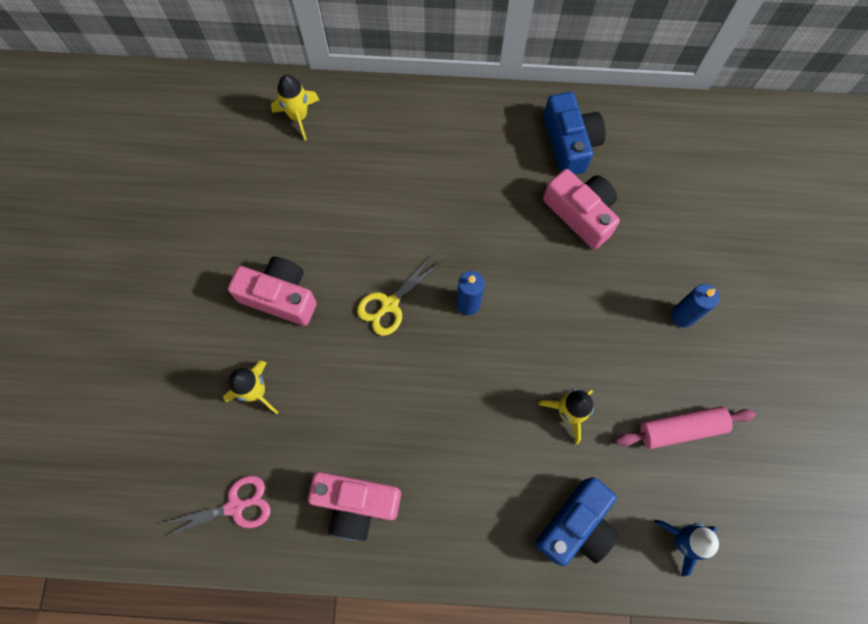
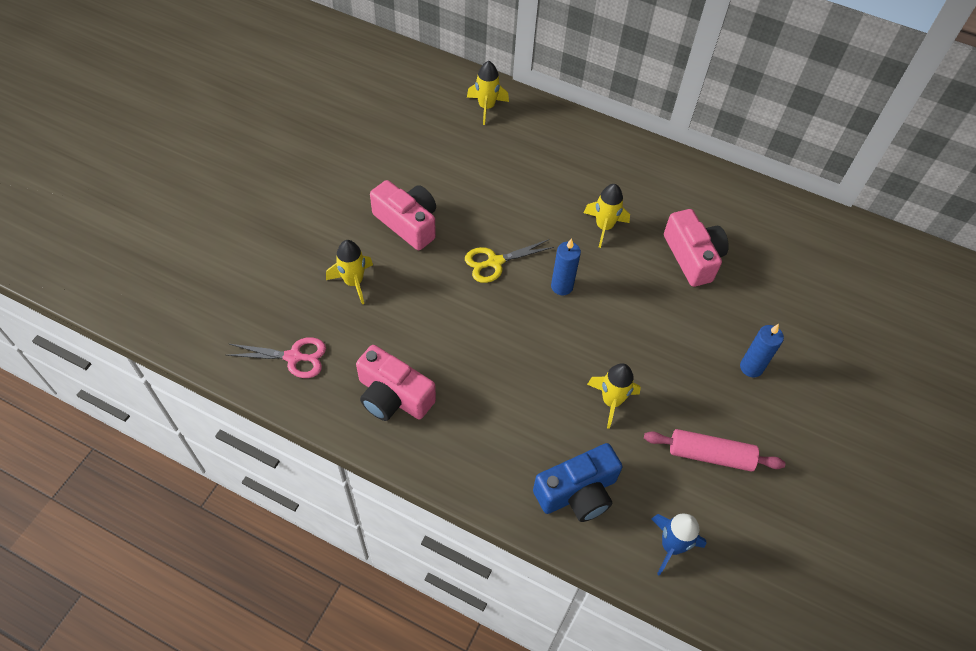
camera: 20 degrees right, 15 degrees down
blue camera [544,92,606,175] -> none
none -> yellow rocket [584,184,630,248]

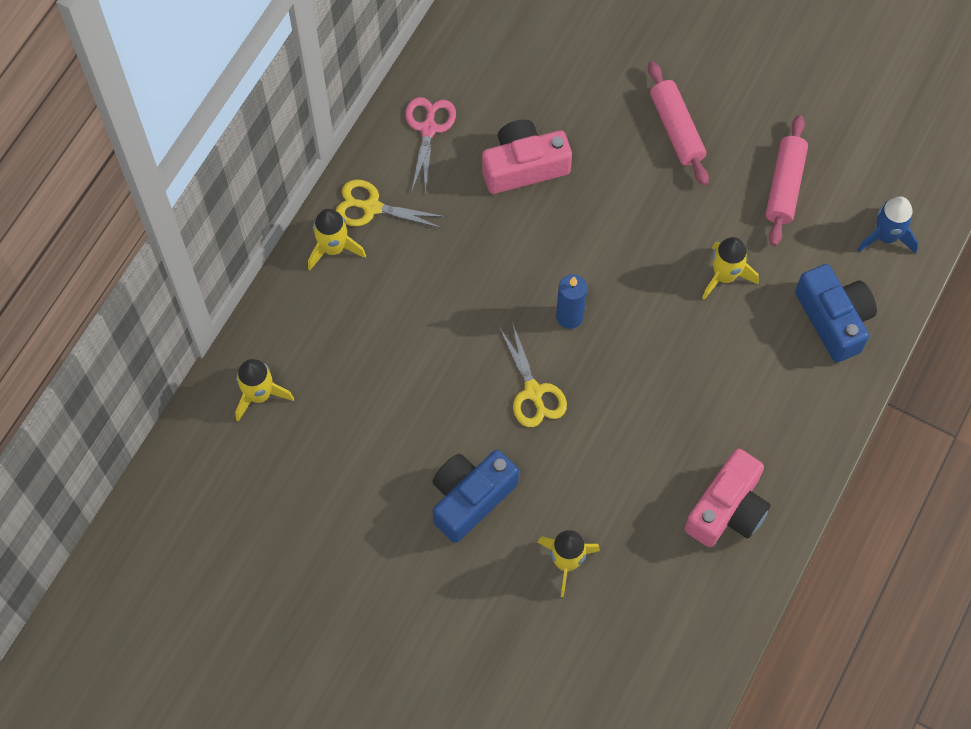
camera: 85 degrees left, 10 degrees up
pink scissors [226,337,326,378] -> pink scissors moved to [405,97,456,194]
pink camera [370,180,436,250] -> blue camera [433,450,519,543]
yellow rocket [584,184,630,248] -> yellow rocket moved to [308,209,366,270]
blue candle [740,324,784,377] -> pink rolling pin [648,61,709,186]
none -> yellow scissors [336,179,446,228]

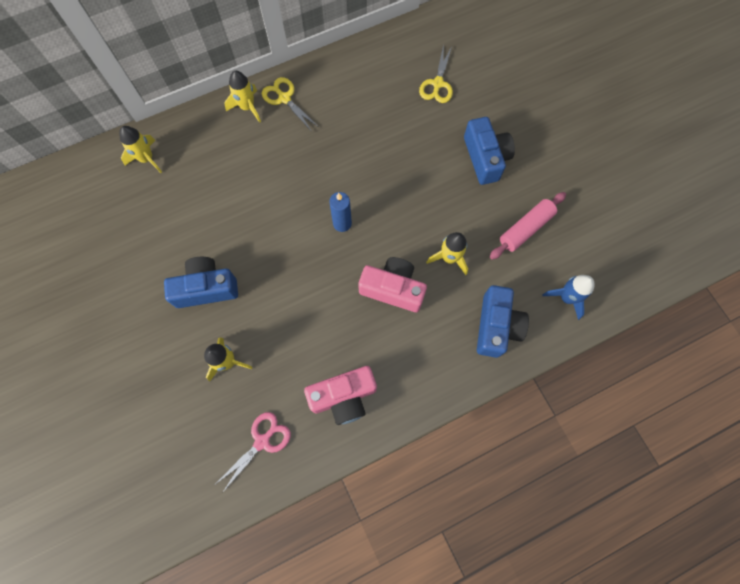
camera: 35 degrees right, 5 degrees up
pink scissors [405,97,456,194] -> pink scissors moved to [216,412,291,493]
pink camera [482,120,572,194] -> pink camera moved to [358,257,427,312]
yellow scissors [499,322,567,427] -> yellow scissors moved to [419,45,453,103]
pink rolling pin [648,61,709,186] -> blue camera [464,117,515,185]

